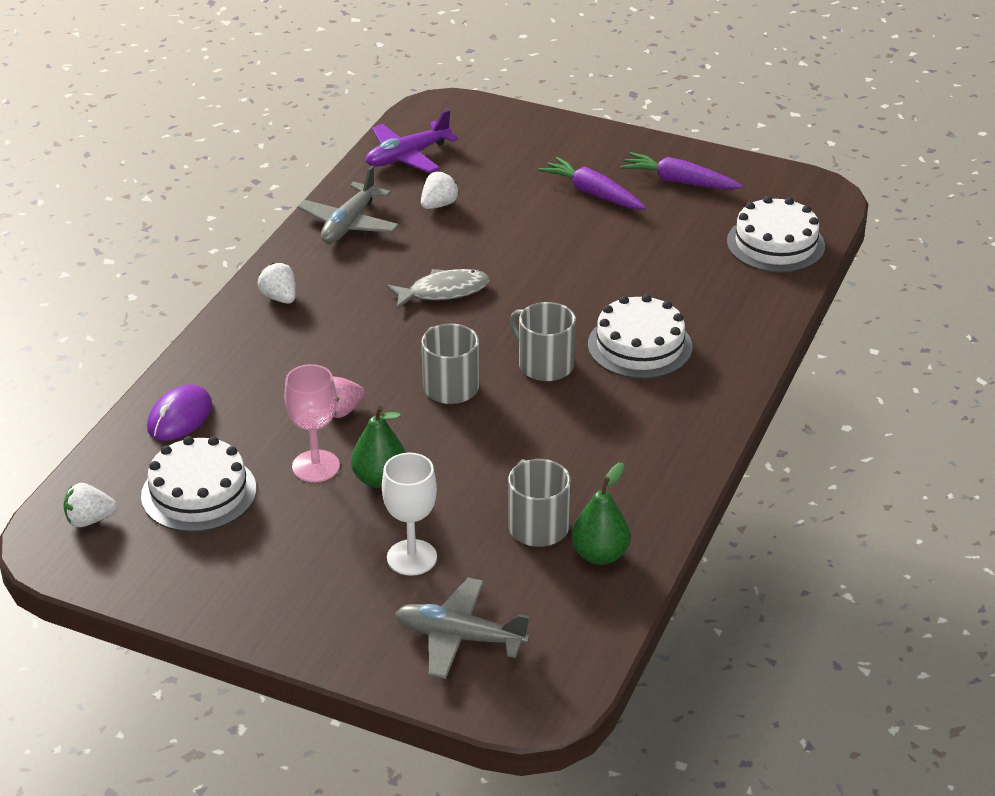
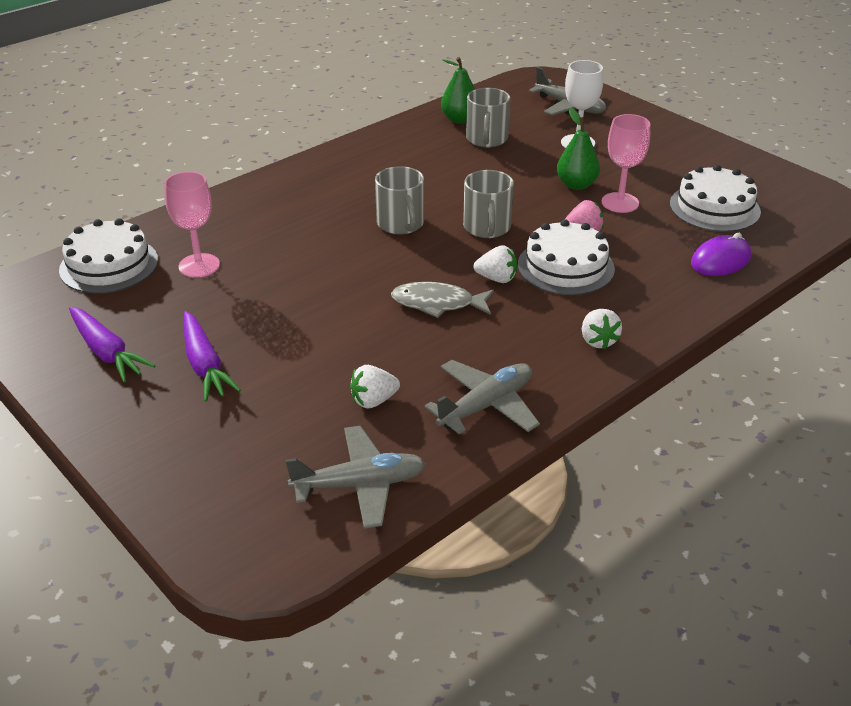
camera: 155 degrees left, 0 degrees up
white strawberry [63,483,117,527] -> white strawberry moved to [473,245,517,283]
purple plane [366,110,458,173] -> grey plane [285,426,426,529]
white cake [588,294,693,379] -> white cake moved to [518,219,615,295]
none -> pink goblet [164,171,220,277]

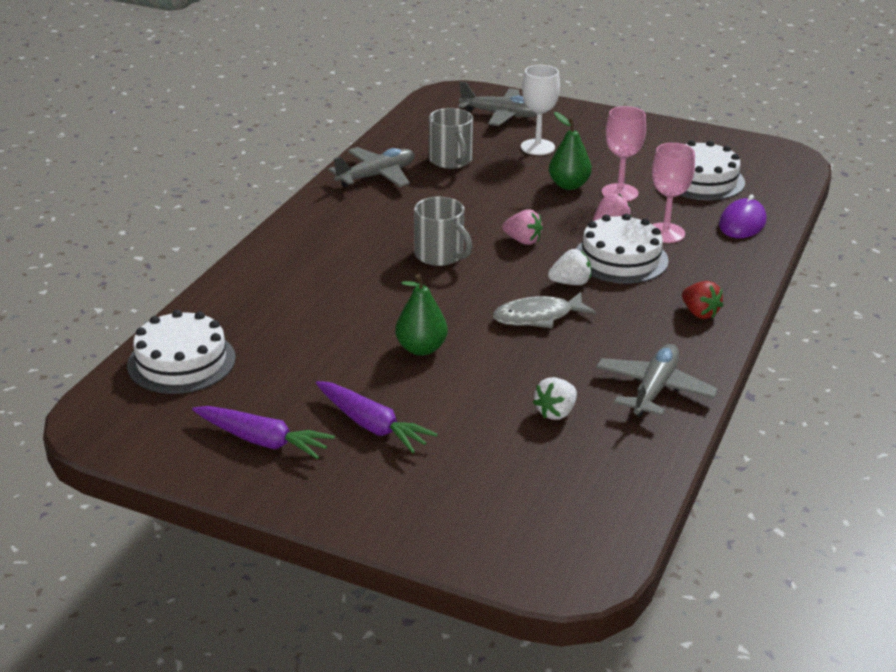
camera: 25 degrees left, 5 degrees down
pink goblet [164,171,220,277] -> pink goblet moved to [652,143,695,243]
grey plane [285,426,426,529] -> grey plane moved to [328,147,414,187]
green pear [441,57,475,124] -> green pear moved to [395,274,448,356]
grey mug [463,170,514,238] -> pink strawberry [502,209,543,245]
white strawberry [582,309,622,349] -> red strawberry [682,281,723,319]

